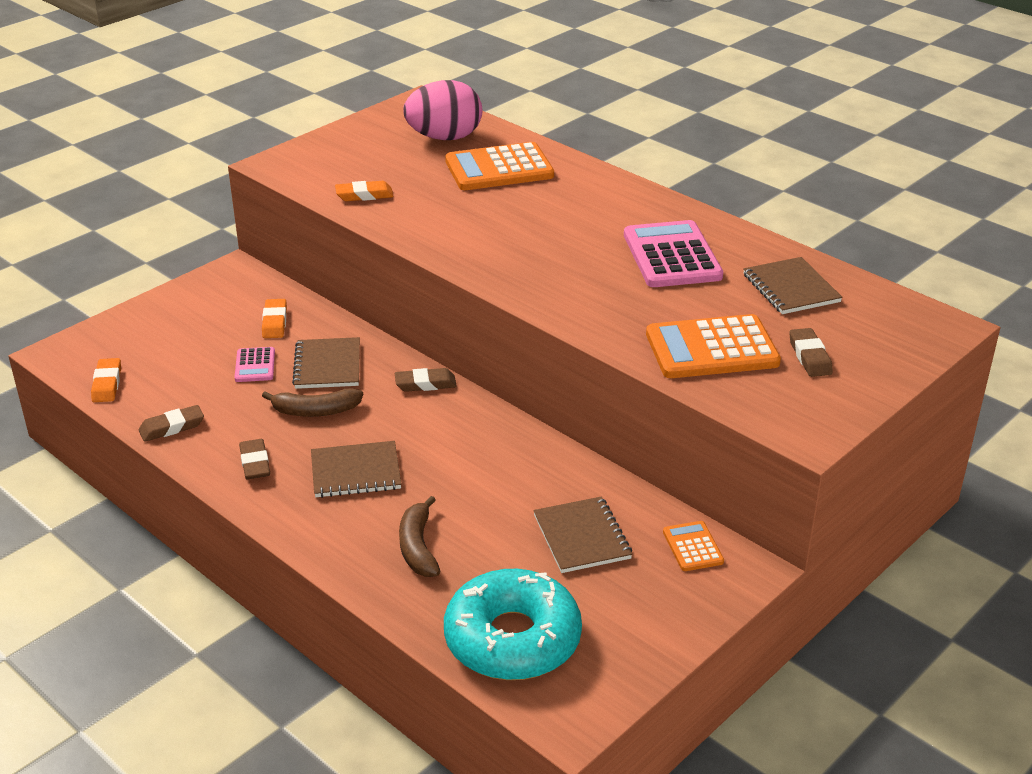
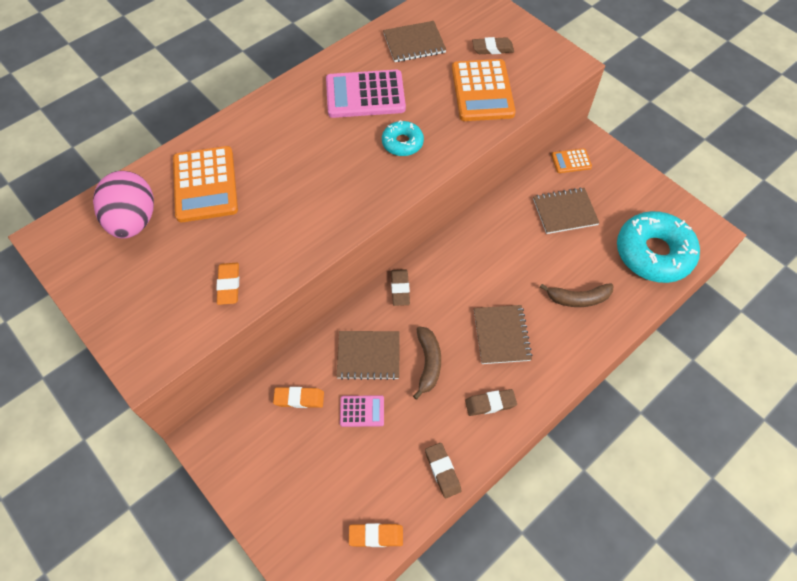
camera: 85 degrees left, 25 degrees up
none -> turquoise donut [382,120,424,156]

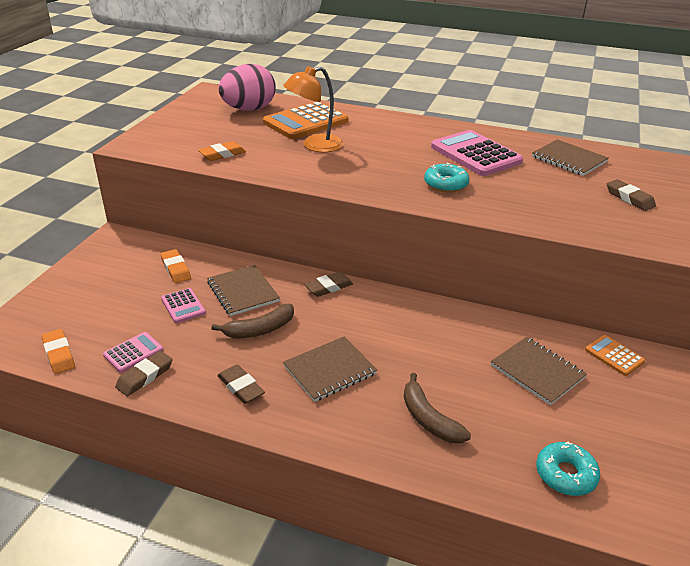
camera: 60 degrees right, 25 degrees down
orange calculator [452,59,516,121] -> none
turquoise donut [617,211,700,283] -> turquoise donut [536,441,600,496], size x0.51
none -> pink calculator [103,332,163,373]
none -> orange lamp [283,66,344,152]

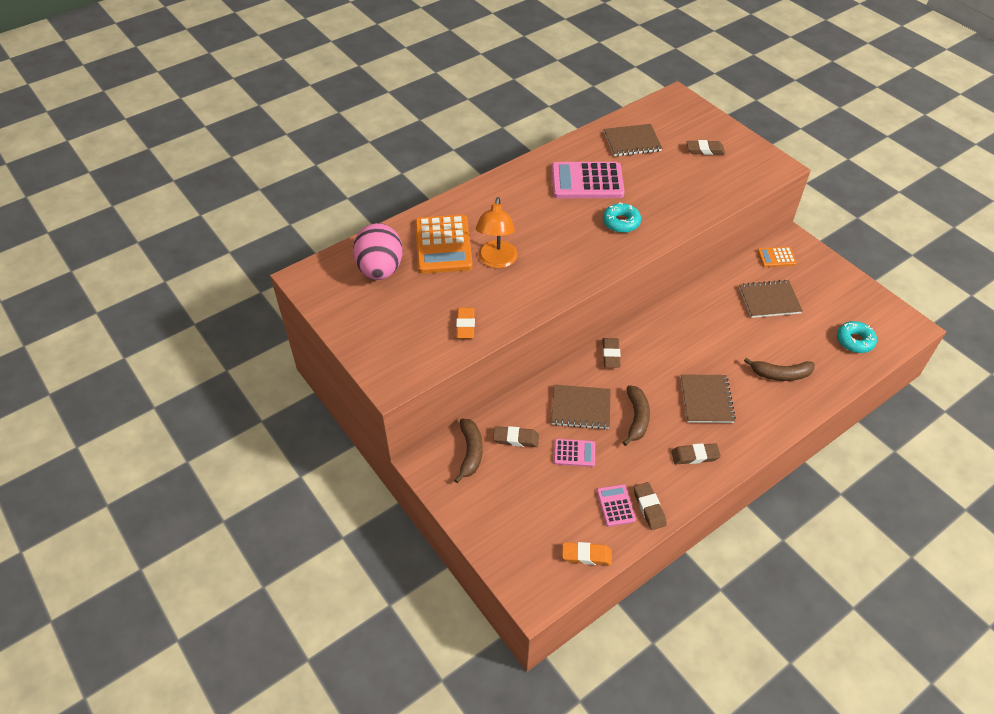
camera: 55 degrees left, 15 degrees up
orange eraser [161,249,191,283] -> brown eraser [493,426,539,447]
none -> brown banana [454,419,483,483]

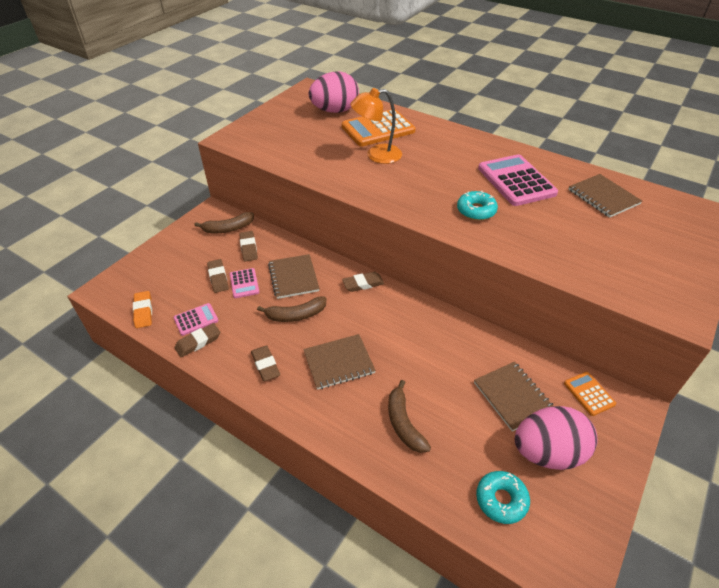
camera: 70 degrees right, 5 degrees down
orange eraser [456,307,475,339] -> none
brown eraser [686,140,725,155] -> brown eraser moved to [207,259,229,293]
none -> pink egg [515,406,598,470]

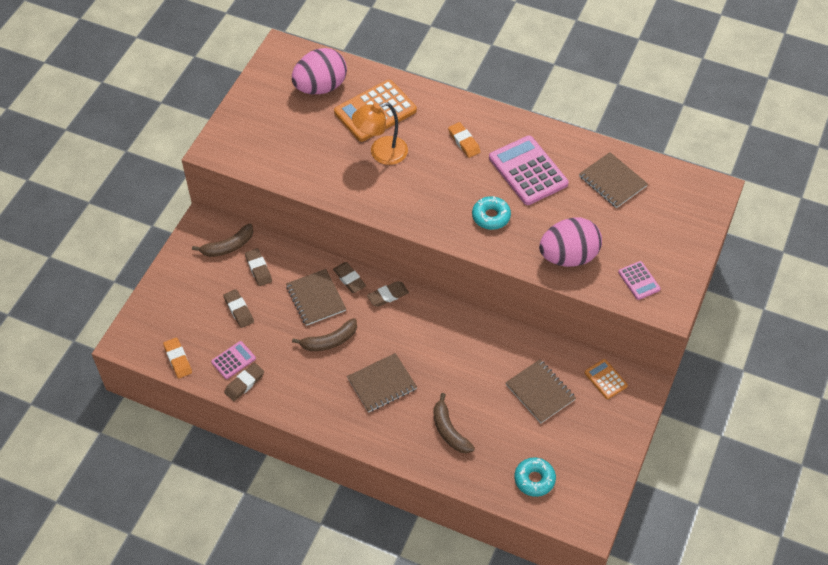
camera: 10 degrees left, 10 degrees up
pink calculator [230,268,260,298] -> pink calculator moved to [618,261,661,300]
brown eraser [251,345,280,381] -> brown eraser moved to [333,262,366,293]
pink egg [515,406,598,470] -> pink egg moved to [539,217,602,267]
none -> orange eraser [448,122,481,158]

